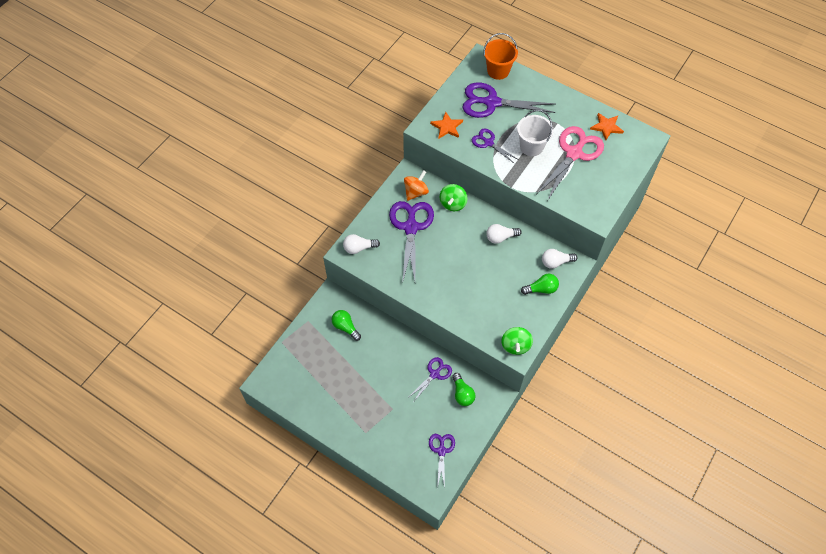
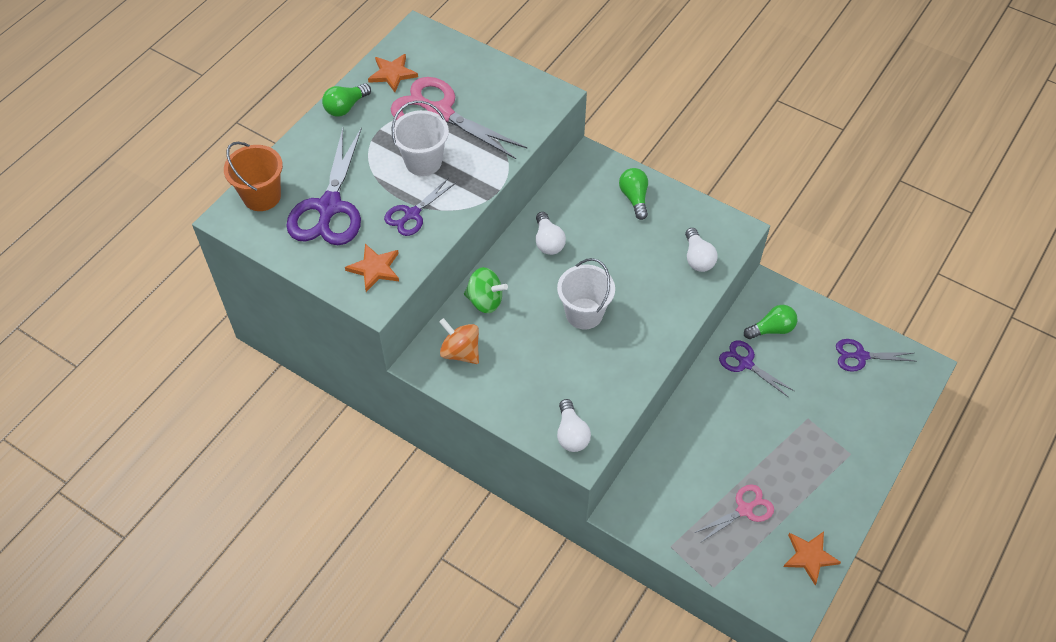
camera: 90 degrees left, 5 degrees down
green light bulb [331,310,361,341] -> green light bulb moved to [322,83,371,117]
purple scissors [389,201,434,284] -> none
green spinning top [501,327,533,355] -> none
white light bulb [542,249,577,269] -> white light bulb moved to [685,228,718,272]
none -> white bucket [557,258,615,329]
none -> pink scissors [694,484,774,543]
none -> orange star [783,531,841,585]

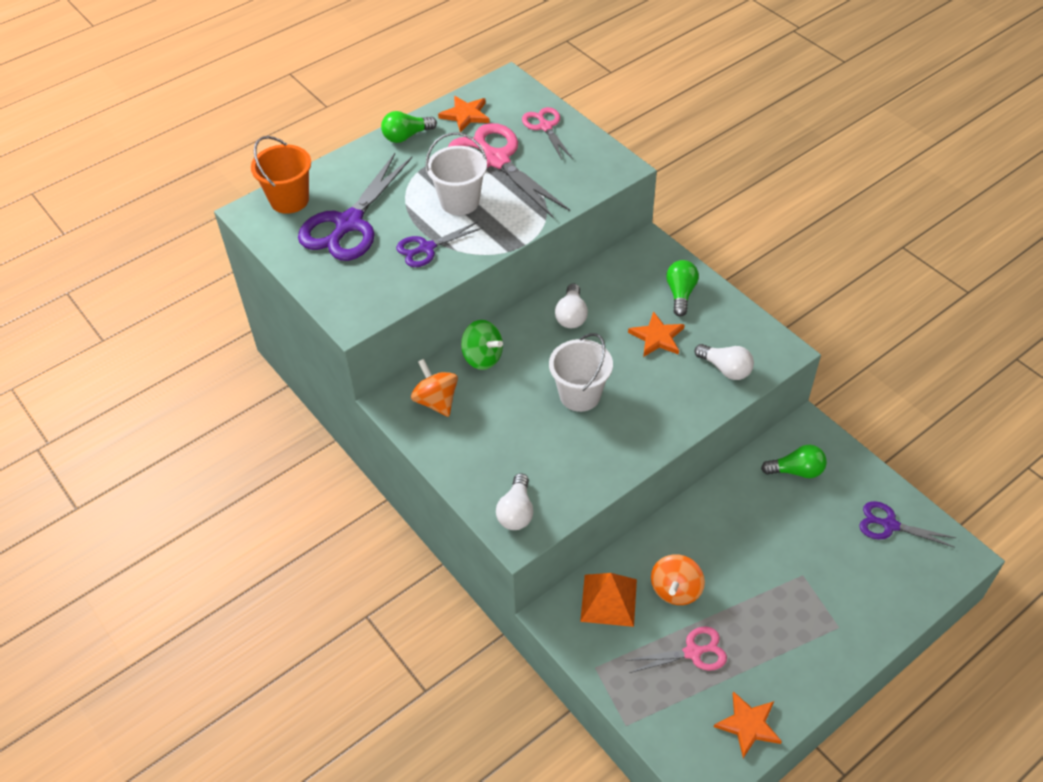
camera: 20 degrees right, 5 degrees down
orange star [345,244,399,292] -> orange star moved to [628,311,685,357]
white light bulb [685,228,718,272] -> white light bulb turned 60 degrees counterclockwise [695,344,754,380]
purple scissors [719,340,794,398] -> none
none -> pink scissors [522,107,573,160]
none -> orange pyramid [580,573,637,627]
none -> orange spinning top [651,554,705,605]

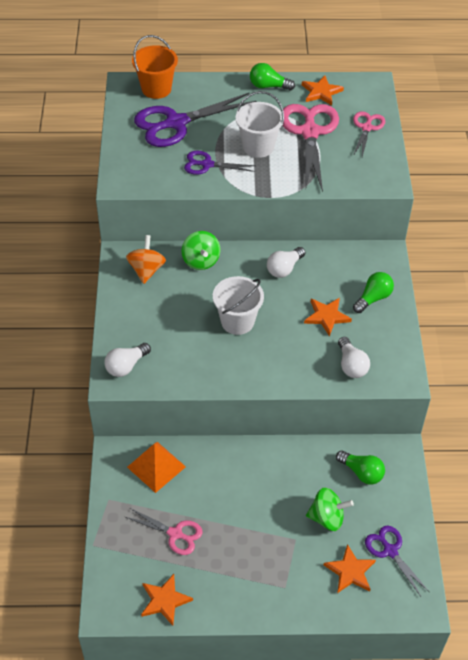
camera: 35 degrees right, 0 degrees up
orange spinning top [651,554,705,605] -> none
none -> green spinning top [306,487,354,531]
none -> orange star [324,544,376,593]

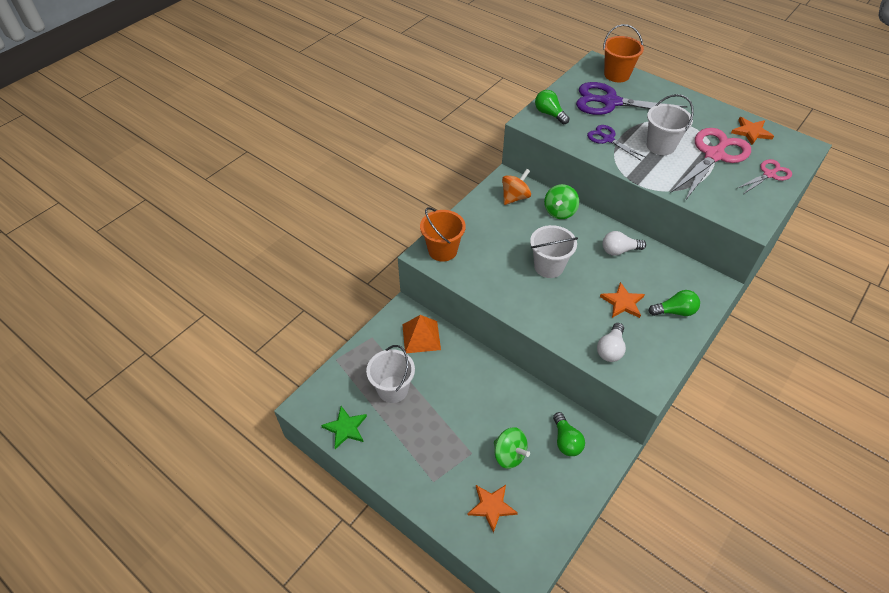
camera: 40 degrees right, 0 degrees up
white light bulb [105,343,151,377] -> orange bucket [420,207,466,262]
pink scissors [125,508,203,555] -> white bucket [366,345,415,403]
orange star [141,574,193,626] -> green star [321,406,367,449]
green light bulb [250,63,295,91] -> green light bulb moved to [535,90,570,124]
purple scissors [365,526,428,596] -> none

